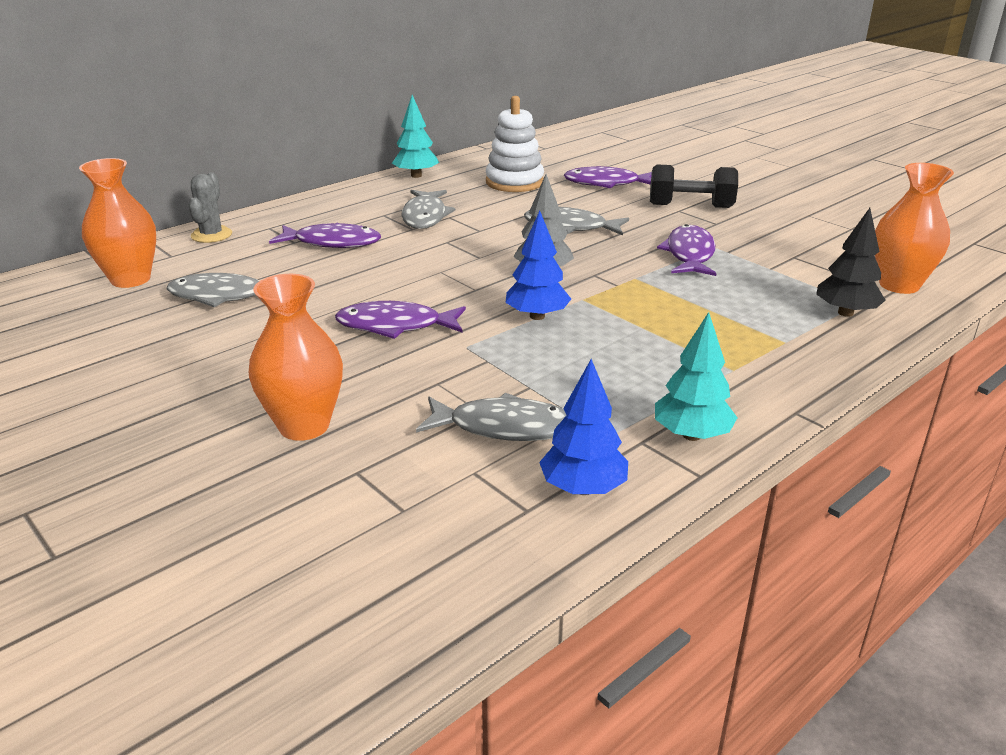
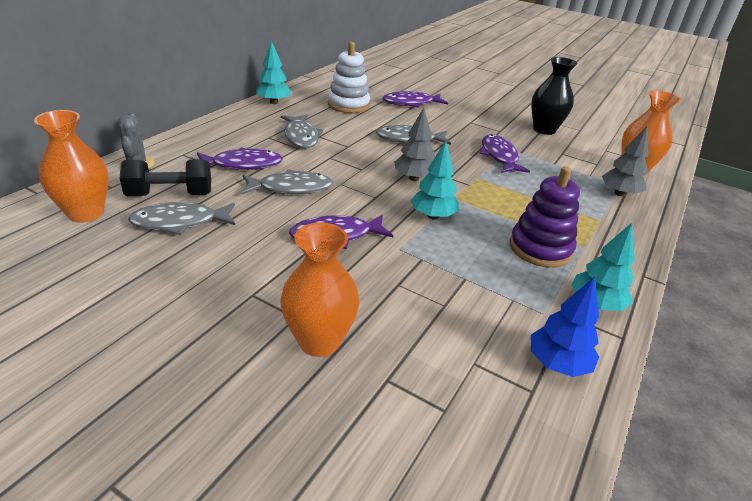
camera: 20 degrees left, 5 degrees up
grey fish [416,393,566,441] -> grey fish moved to [241,169,333,194]
blue tree [505,211,571,320] -> turquoise tree [410,141,459,220]
black dumbbell [650,164,738,208] -> black dumbbell moved to [120,159,211,196]
black tree [816,208,885,317] -> grey tree [602,125,648,196]
none -> purple stacking toy [510,167,580,268]
none -> black vase [531,57,577,135]

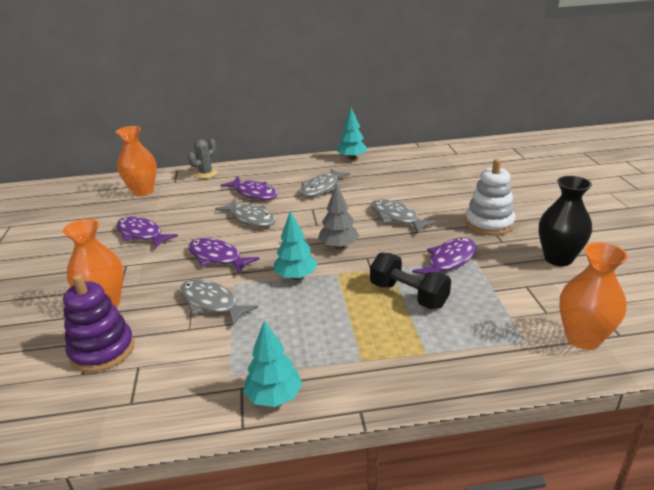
camera: 55 degrees right, 5 degrees down
black dumbbell [120,159,211,196] -> black dumbbell moved to [370,252,451,309]
grey fish [128,202,235,235] -> grey fish moved to [180,279,258,326]
white stacking toy [328,42,370,113] -> white stacking toy moved to [465,159,515,236]
purple fish [382,91,448,108] -> purple fish moved to [116,217,178,249]
purple stacking toy [510,167,580,268] -> purple stacking toy moved to [63,274,134,372]
blue tree [531,277,599,377] -> none
grey tree [602,125,648,196] -> none

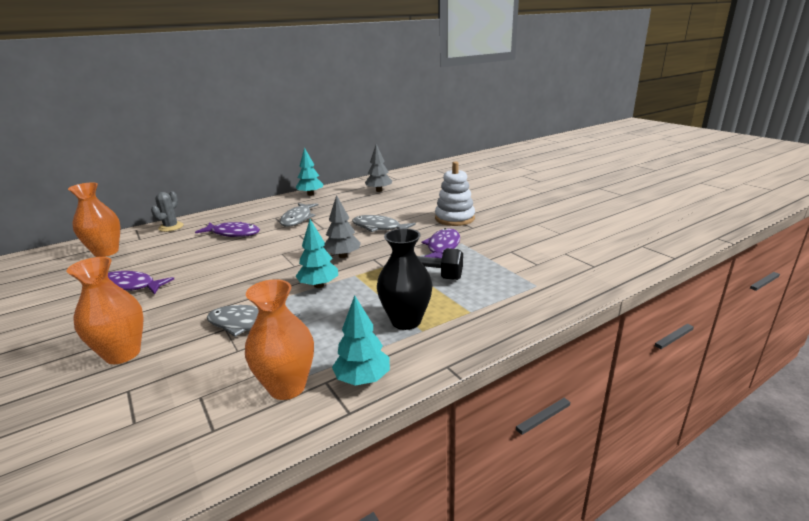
camera: 25 degrees left, 5 degrees down
purple stacking toy [63,274,134,372] -> none
purple fish [188,238,260,274] -> none
grey fish [215,199,276,227] -> none
black vase [539,176,592,266] -> black vase moved to [377,228,433,330]
orange vase [559,242,628,350] -> orange vase moved to [245,279,314,400]
none -> grey tree [365,144,392,192]

